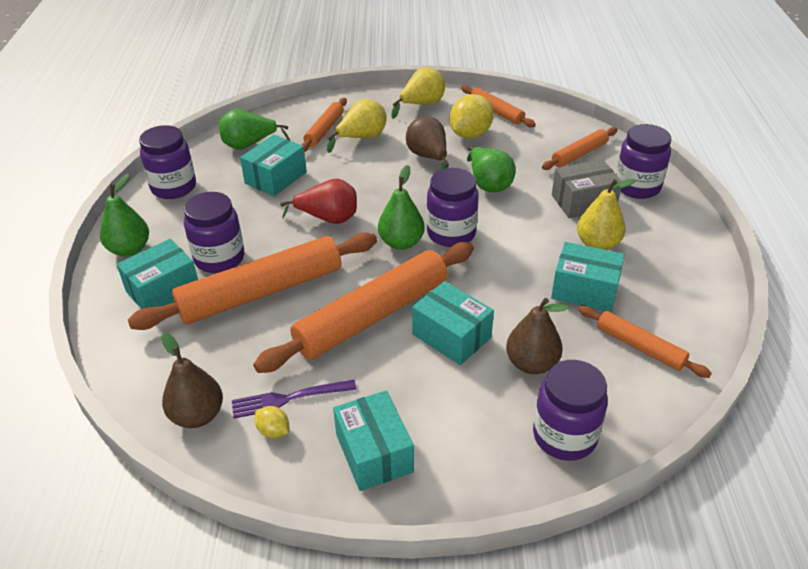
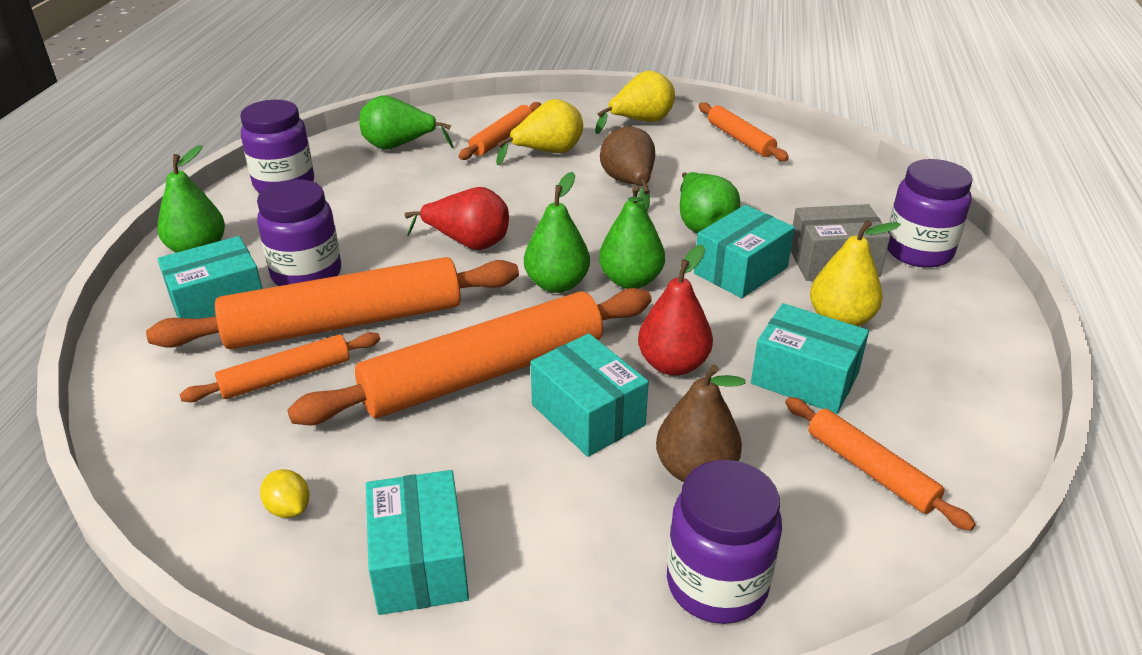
camera: 10 degrees right, 5 degrees down
brown pear [161,332,223,428] -> none
purple fork [232,380,357,418] -> none
turquoise box [240,135,307,196] -> turquoise box moved to [694,205,795,298]
purple jar [427,168,479,247] -> green pear [599,185,665,289]
yellow lemon [449,94,494,139] -> none
orange rolling pin [542,127,618,170] -> orange rolling pin moved to [179,332,380,402]
none -> red pear [638,245,713,376]

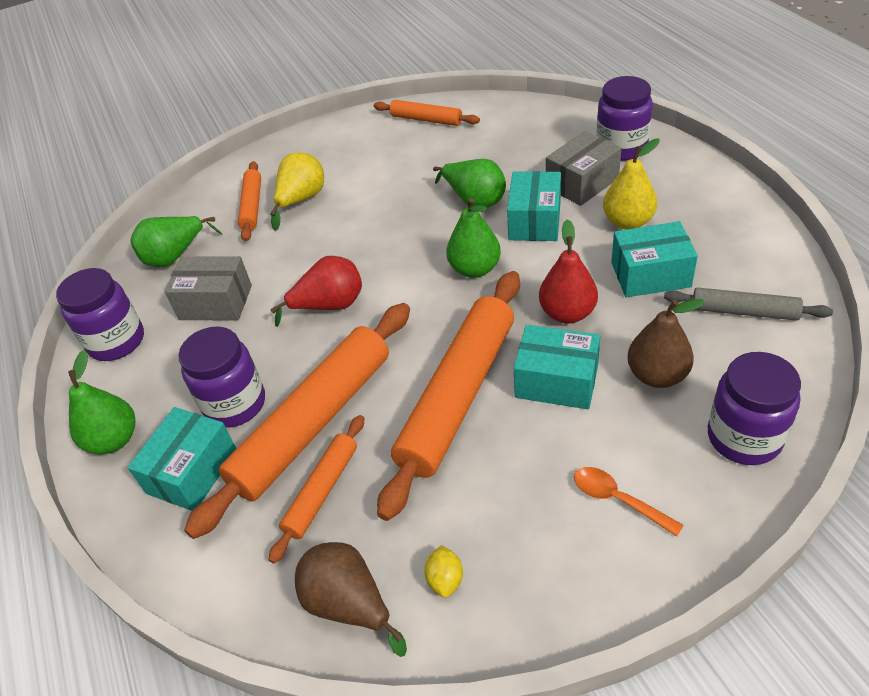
camera: 30 degrees left, 10 degrees up
yellow lemon [260,469,310,518] -> yellow lemon turned 75 degrees clockwise [424,545,463,598]
turquoise box [366,470,469,615] -> none
green pear [524,172,590,293] -> none
yellow pear [595,71,675,134] -> none
brown pear [600,126,655,211] -> brown pear moved to [295,542,407,657]
orange rolling pin [785,397,976,531] -> grey rolling pin [664,287,833,321]
none -> grey box [164,256,252,321]
none -> orange spoon [574,467,684,537]

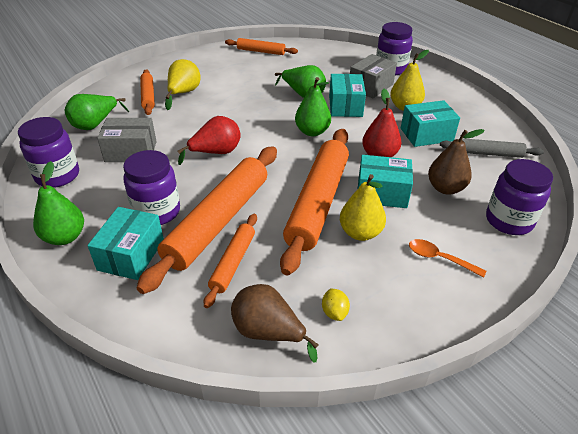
camera: 15 degrees left, 5 degrees down
none -> yellow pear [340,174,386,241]

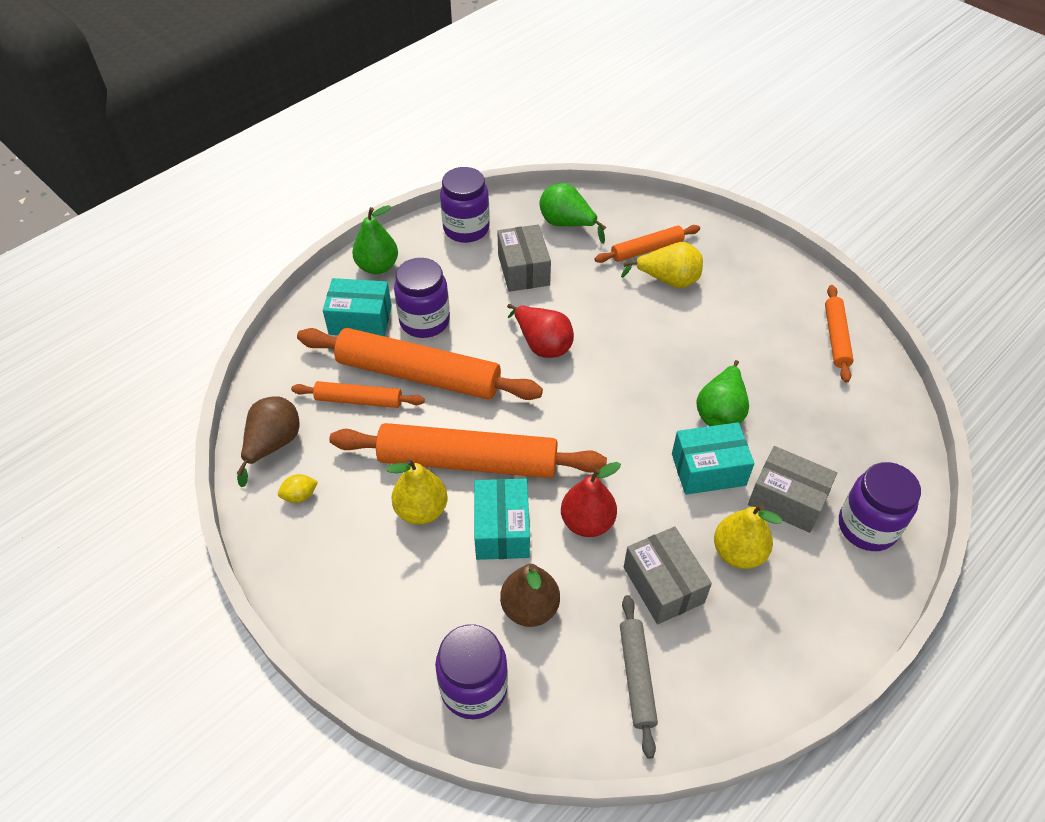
camera: 80 degrees right, 10 degrees up
green pear [295,77,331,136] -> none
turquoise box [401,100,460,147] -> grey box [624,527,712,624]
orange spoon [409,239,486,278] -> none

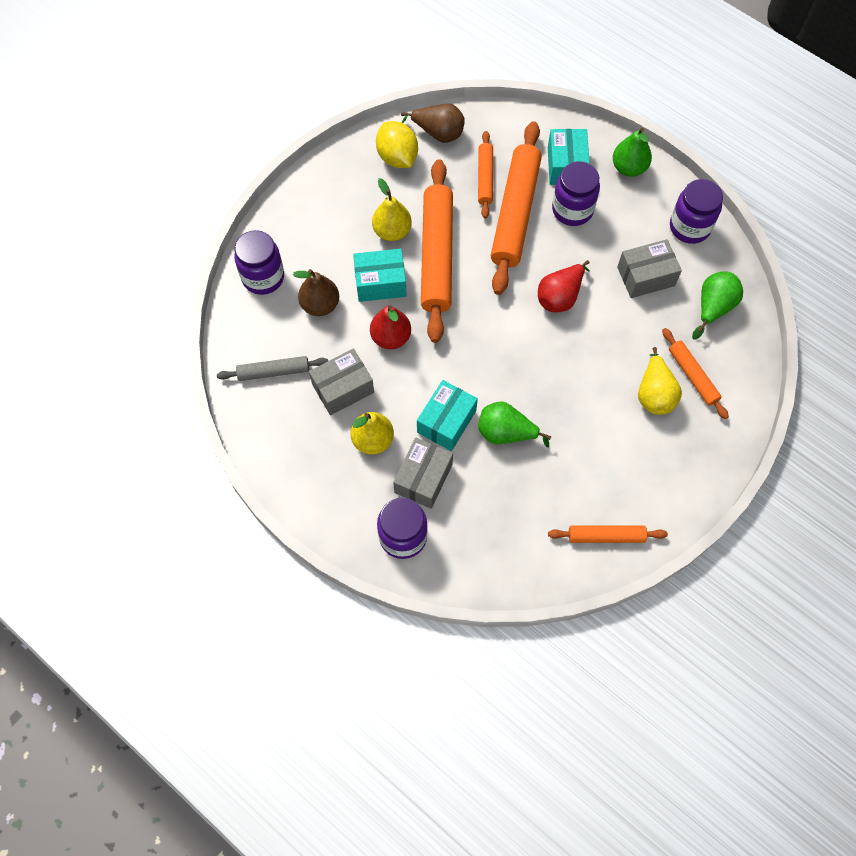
camera: 85 degrees right, 15 degrees up
yellow lemon [278,474,318,503] -> yellow lemon [376,121,418,168], size x2.06
turquoise box [672,422,755,495] -> turquoise box turned 45 degrees clockwise [417,380,478,451]

